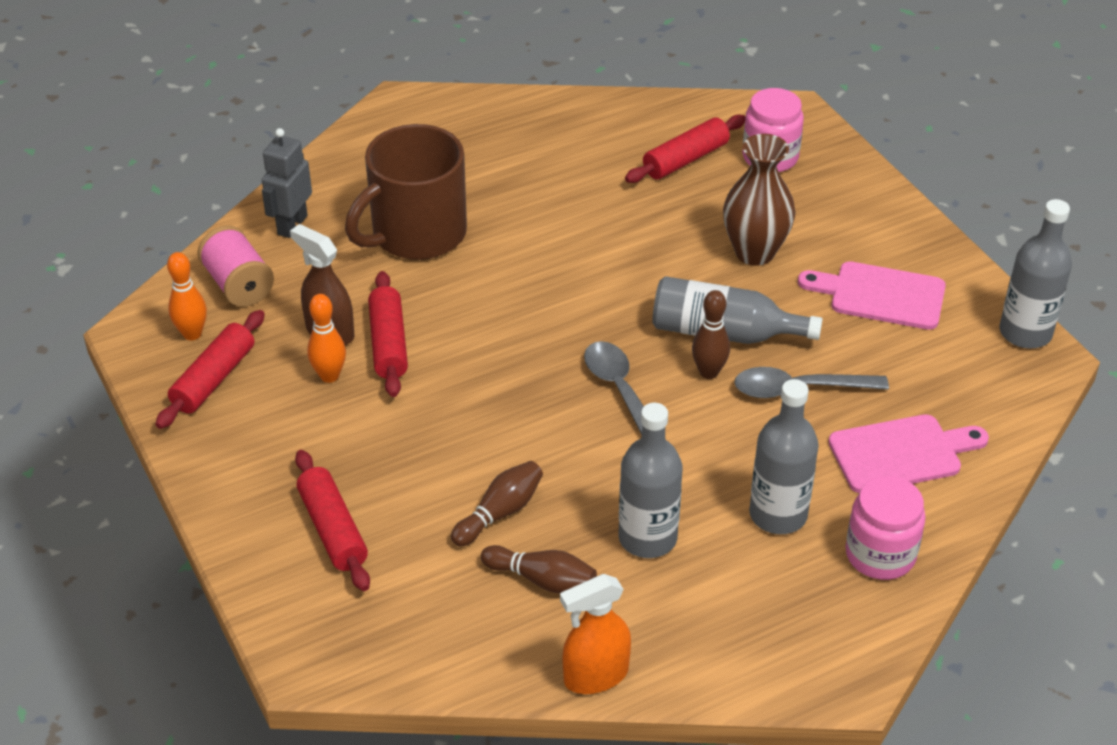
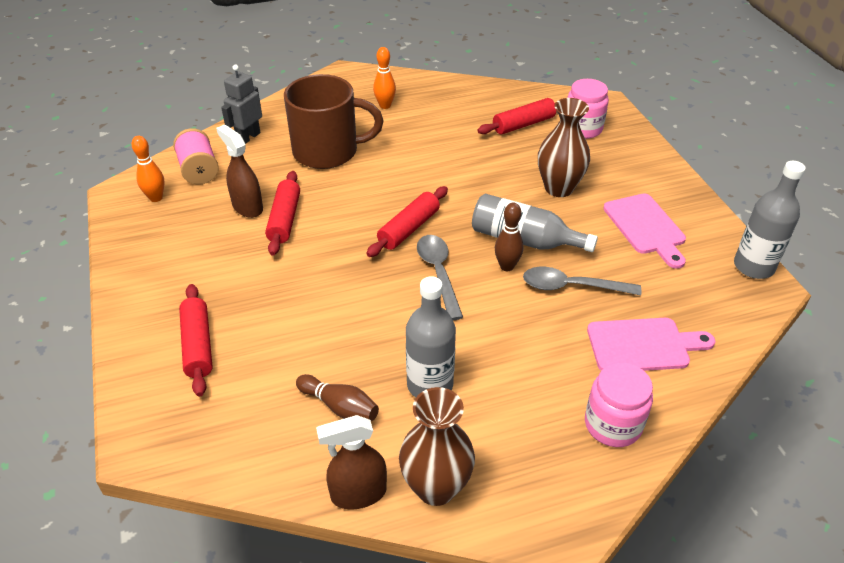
camera: 10 degrees right, 0 degrees up
red rolling pin [155,310,265,429] -> red rolling pin moved to [366,186,448,257]
orange bowling pin [307,294,346,383] -> orange bowling pin moved to [373,47,396,109]
brown mug [345,124,467,260] -> brown mug turned 150 degrees counterclockwise [284,74,383,169]
brown bowling pin [451,461,543,547] -> none
orange spray bottle [560,574,631,694] -> brown spray bottle [316,415,387,510]
grey bottle [749,379,819,534] -> none
pink cutting board [798,261,946,330] -> pink cutting board turned 135 degrees counterclockwise [603,194,686,269]
none -> brown vase [399,387,475,506]

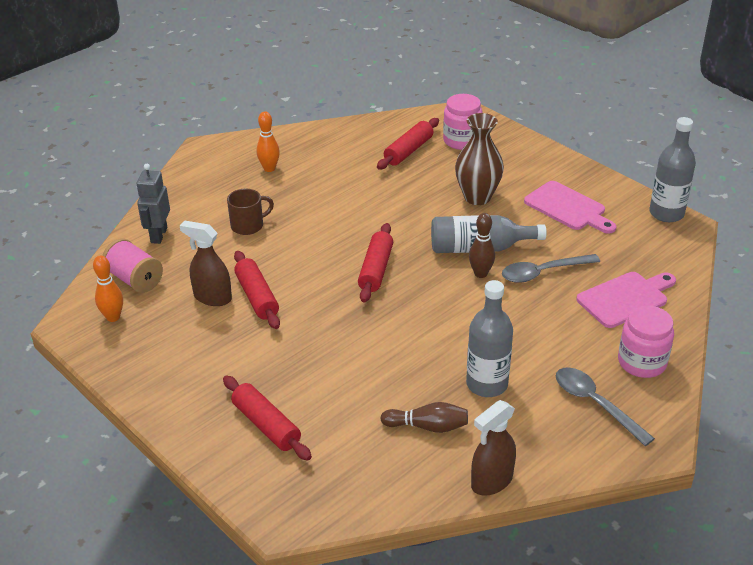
camera: 25 degrees left, 5 degrees down
brown mug [284,74,383,169] -> brown mug [227,189,274,235], size x0.50
brown vase [399,387,475,506] -> none
grey spoon [417,235,463,320] -> grey spoon moved to [556,367,655,446]

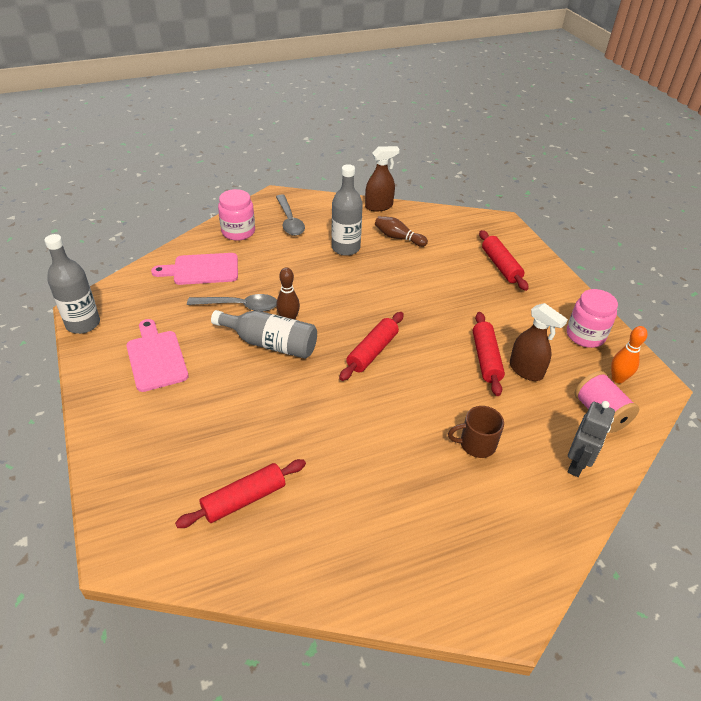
camera: 160 degrees left, 5 degrees up
orange bowling pin [257,111,280,172] -> none
pink jar [443,94,482,150] -> pink jar moved to [567,289,618,348]
brown vase [455,113,504,205] -> none

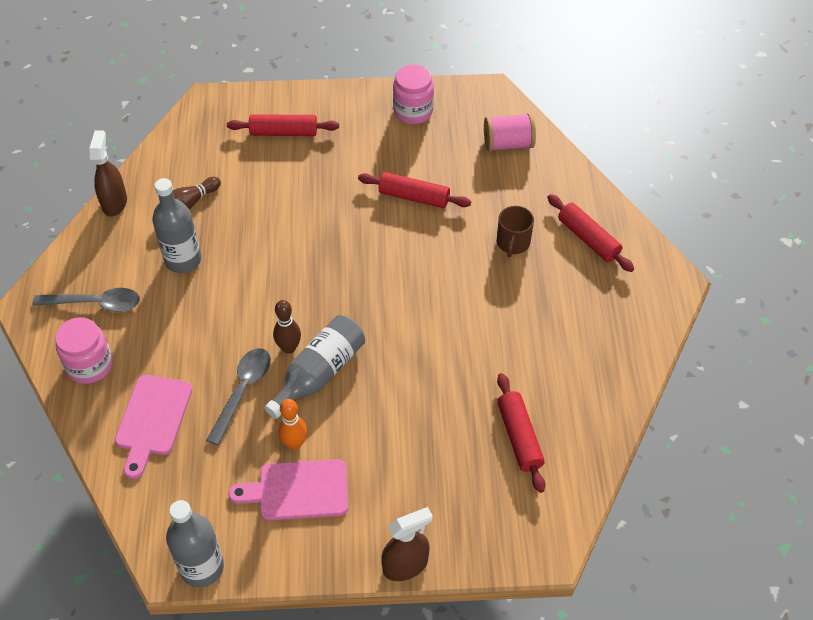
camera: 70 degrees left, 10 degrees up
red rolling pin [339,312,404,381] -> red rolling pin moved to [547,194,634,272]
brown spray bottle [509,303,568,381] -> brown spray bottle moved to [381,507,433,581]
grey robot [568,401,615,477] -> none
orange bowling pin [611,326,648,383] -> orange bowling pin moved to [278,399,307,450]

